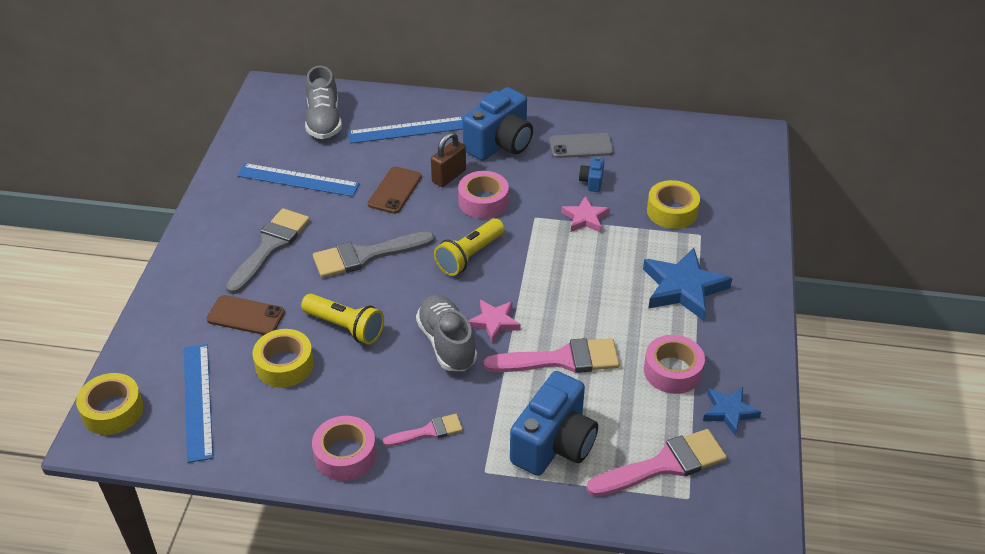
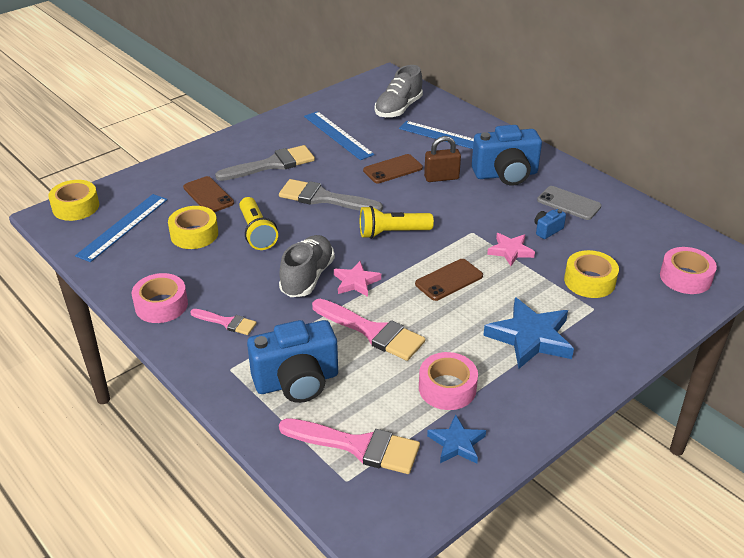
camera: 40 degrees right, 5 degrees down
pink tape [458,171,509,219] -> pink tape moved to [660,247,717,294]
none -> brown phone [415,259,483,301]

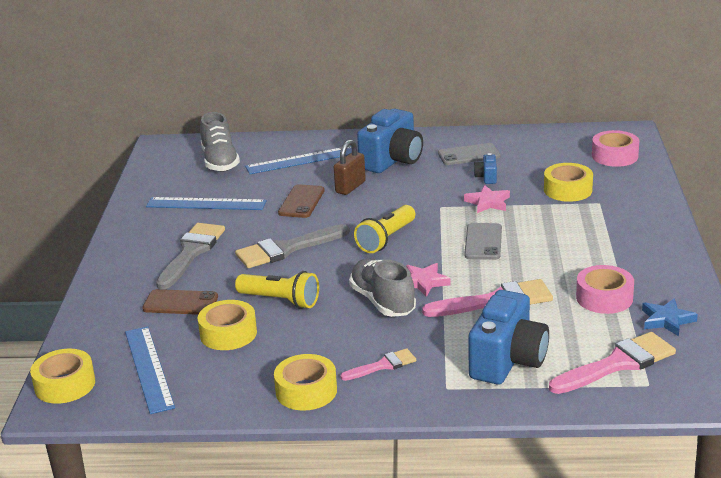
camera: 45 degrees left, 10 degrees down
pink tape [132,273,188,323] -> yellow tape [274,354,337,411]
brown phone [415,259,483,301] -> grey phone [464,223,502,260]
blue star [483,297,574,369] -> none

